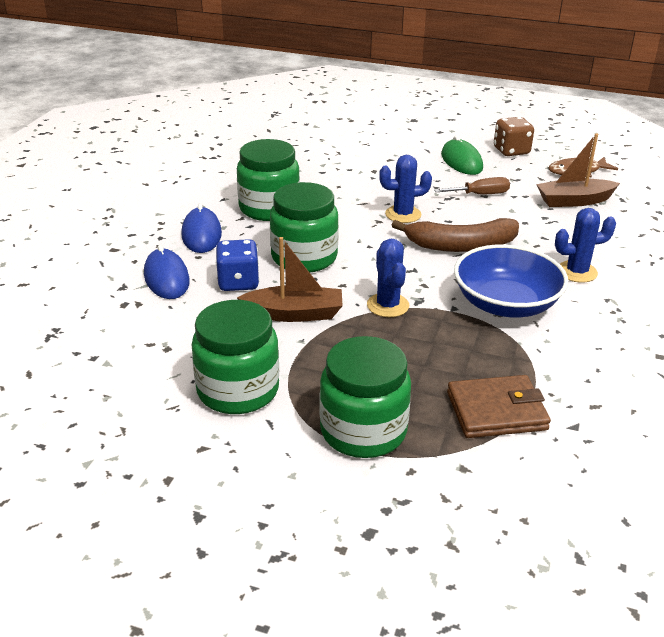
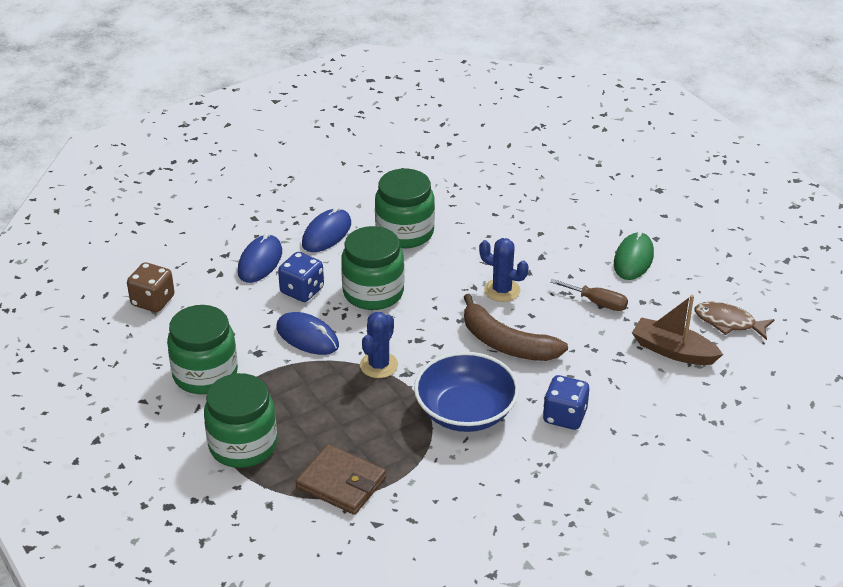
camera: 40 degrees right, 5 degrees up
brown boat [237,237,343,322] -> blue mouse [276,312,339,355]
brown dice [494,117,534,156] -> brown dice moved to [127,262,174,312]
blue cactus [555,208,616,283] -> blue dice [543,375,589,430]

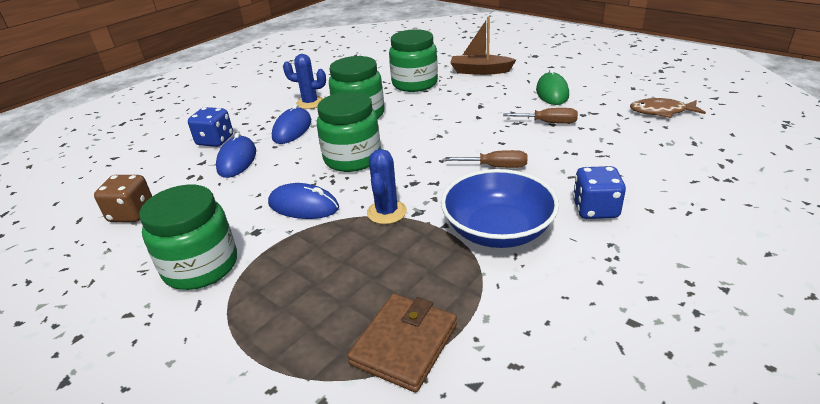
camera: 15 degrees left, 5 degrees down
green jar [204,373,277,468] -> green jar moved to [389,29,438,92]
blue dice [278,252,324,302] -> blue dice moved to [188,107,233,147]
brown wallet [296,444,386,515] -> brown wallet turned 75 degrees counterclockwise [347,294,457,393]
brown banana [464,294,568,361] -> brown screwdriver [445,150,527,168]
blue cactus [479,238,529,302] -> blue cactus moved to [283,54,326,109]
brown boat [632,295,723,365] -> brown boat moved to [450,16,516,75]

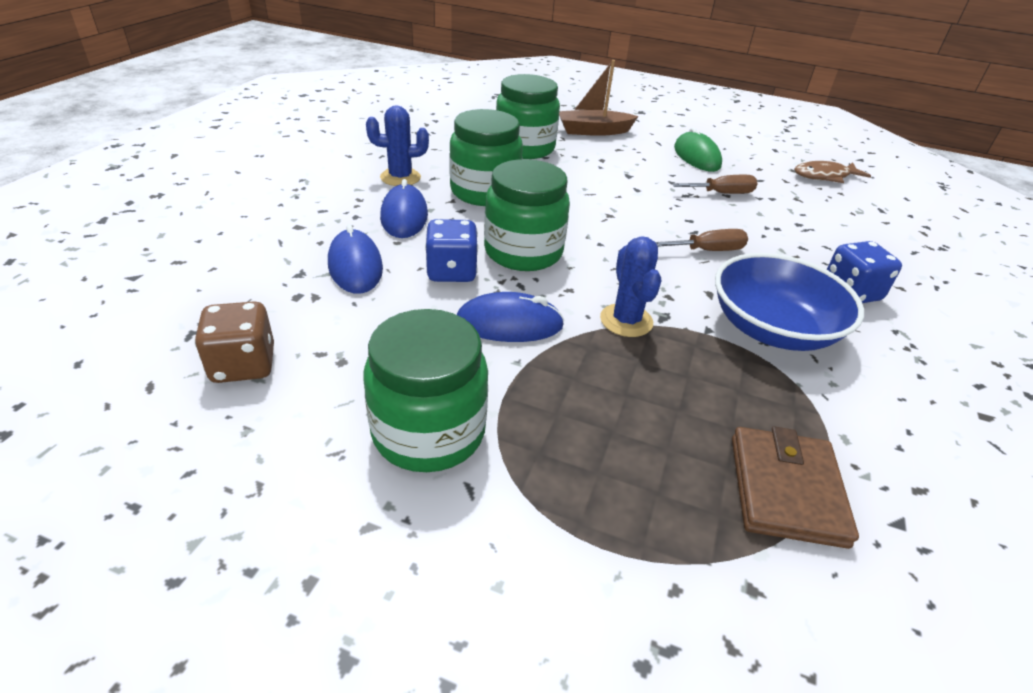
camera: 25 degrees left, 5 degrees up
blue dice [188,107,233,147] -> blue dice moved to [425,219,478,282]

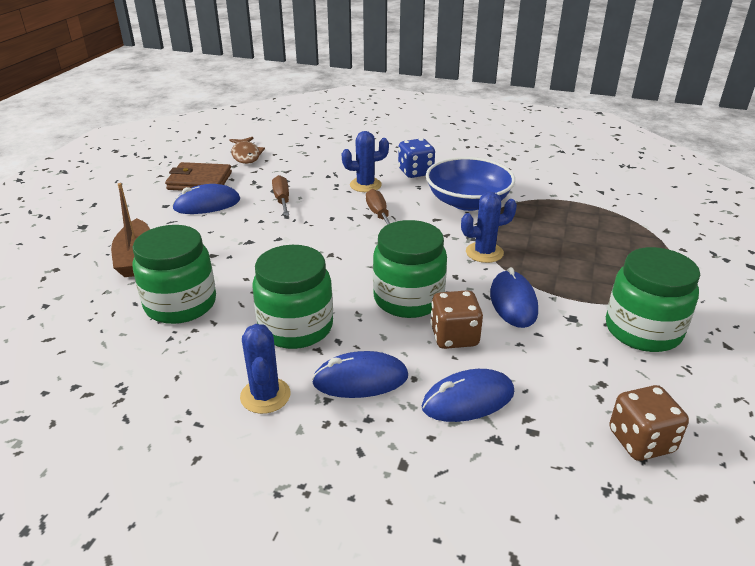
camera: 90 degrees left, 5 degrees down
blue dice [425,219,478,282] -> brown dice [430,290,483,349]
green mouse [674,127,722,172] -> blue mouse [172,184,240,214]
brown wallet [732,426,859,549] -> brown wallet moved to [165,162,232,191]
none -> blue cactus [342,131,389,192]

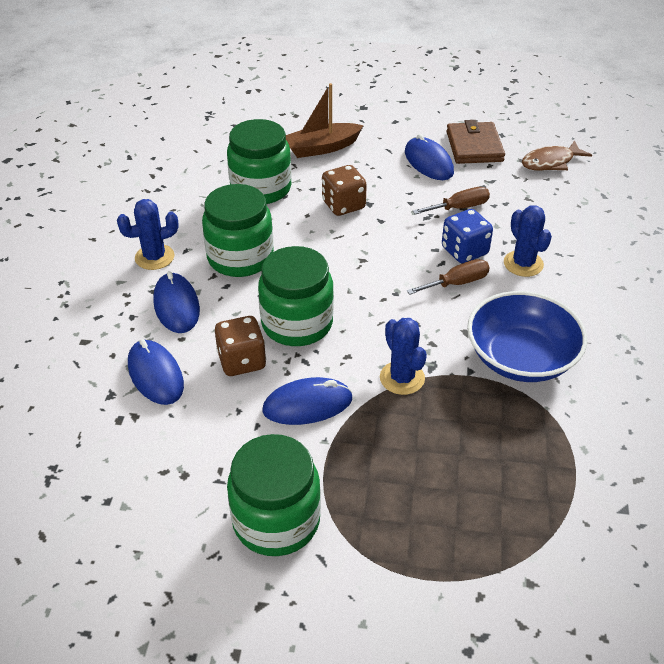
camera: 80 degrees right, 10 degrees up
blue dice [398,138,435,178] -> blue dice moved to [442,209,493,263]
brown dice [609,385,689,461] -> brown dice moved to [322,165,367,216]

